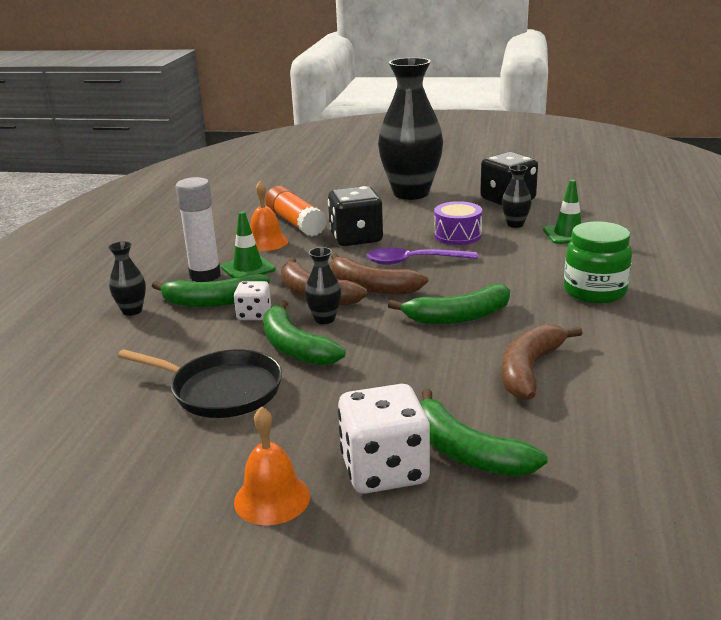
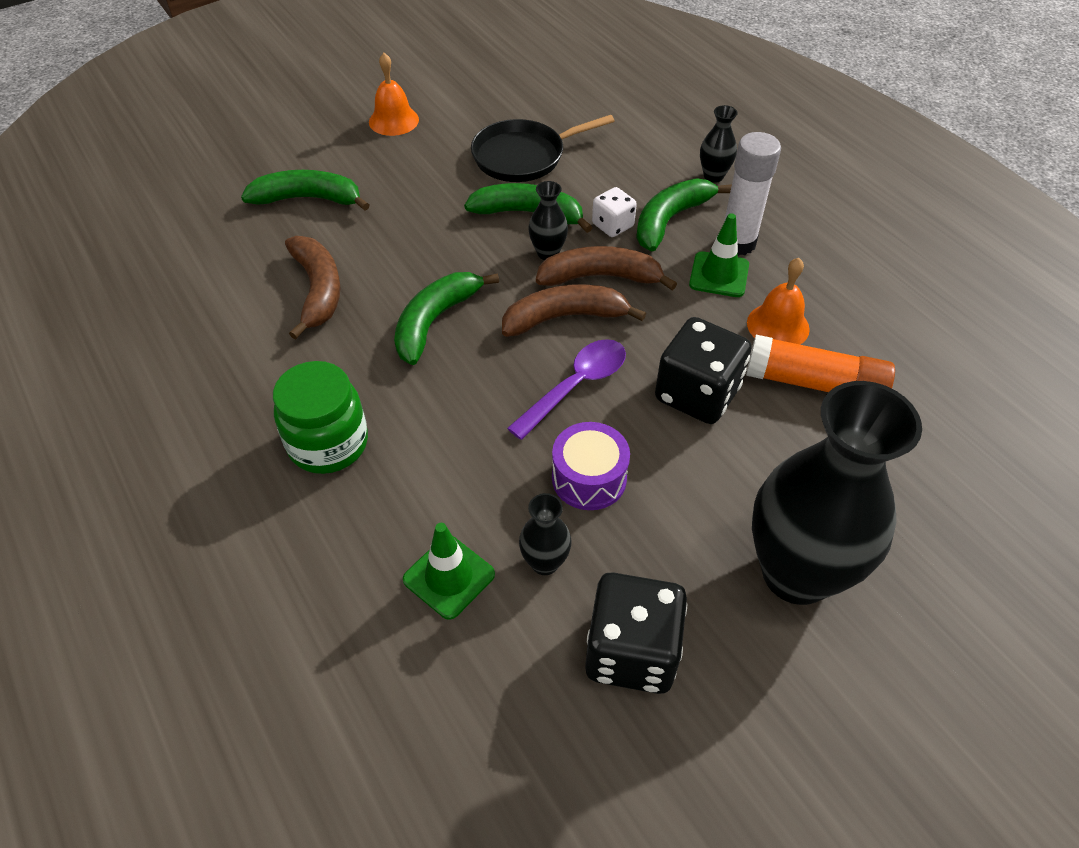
camera: 135 degrees right, 25 degrees up
white dice [338,384,430,494] -> none

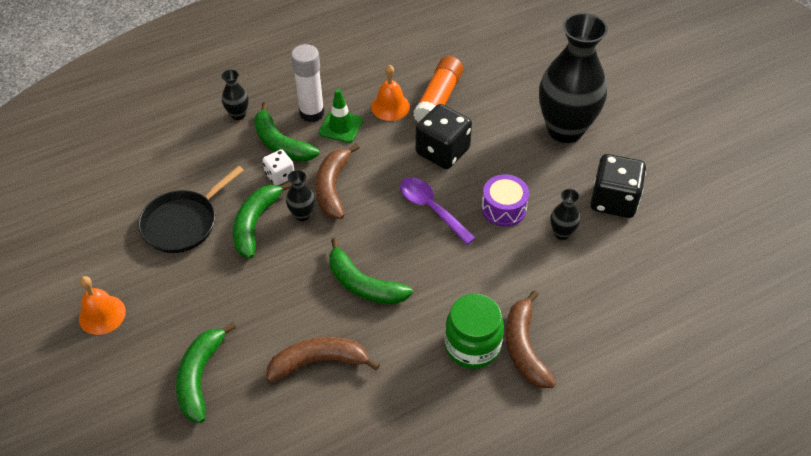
camera: 85 degrees left, 0 degrees up
green traffic cone [403,523,495,620] -> none
black pan [471,115,615,182] -> black pan turned 60 degrees clockwise [138,166,244,253]
brown banana [502,284,646,337] -> brown banana moved to [506,290,556,388]

